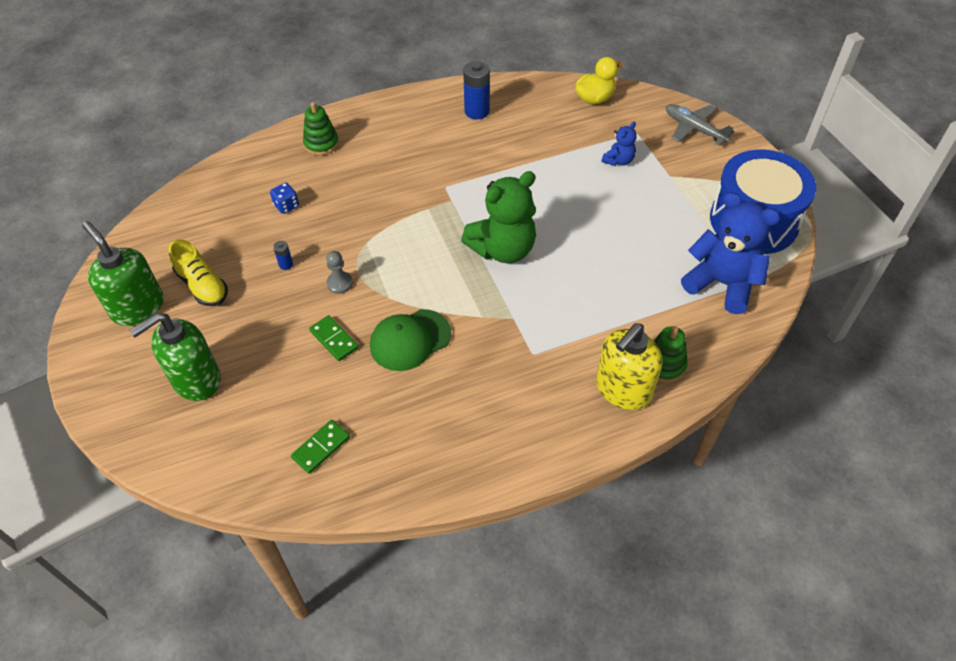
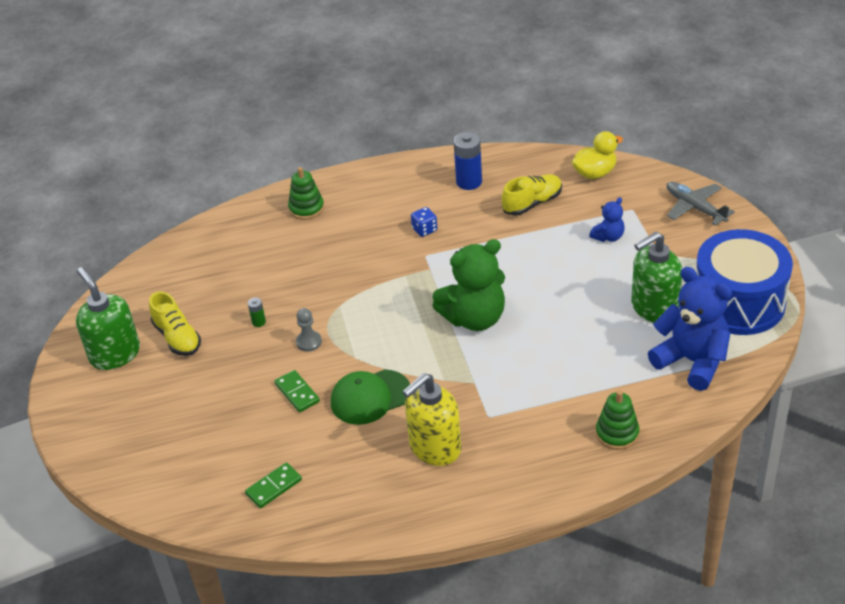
camera: 10 degrees right, 10 degrees down
green soap dispenser [129,313,221,401] -> green soap dispenser moved to [631,232,682,323]
blue dice [270,183,299,214] -> blue dice moved to [411,207,437,237]
blue battery [273,241,293,270] -> green battery [248,298,266,327]
yellow soap dispenser [596,323,663,410] -> yellow soap dispenser moved to [402,373,461,466]
none -> yellow shoe [502,174,562,216]

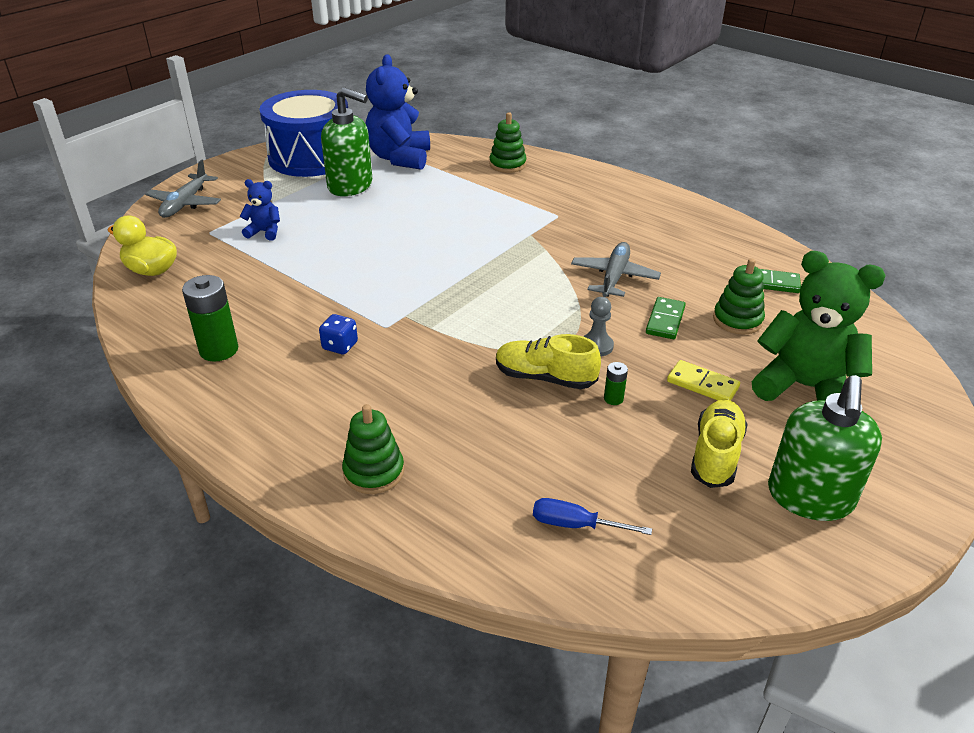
camera: 130 degrees left, 5 degrees down
green cap [331,369,410,425] -> grey plane [571,242,661,297]
yellow soap dispenser [402,373,461,466] -> none
green teddy bear [432,239,505,331] -> green teddy bear moved to [752,251,886,401]
blue battery [454,132,482,190] -> green battery [182,275,238,362]
yellow shoe [502,174,562,216] -> yellow shoe moved to [496,334,601,389]
none -> blue screwdriver [533,498,652,535]
none -> yellow domino [667,360,740,401]
none -> green stacking toy [713,258,765,335]

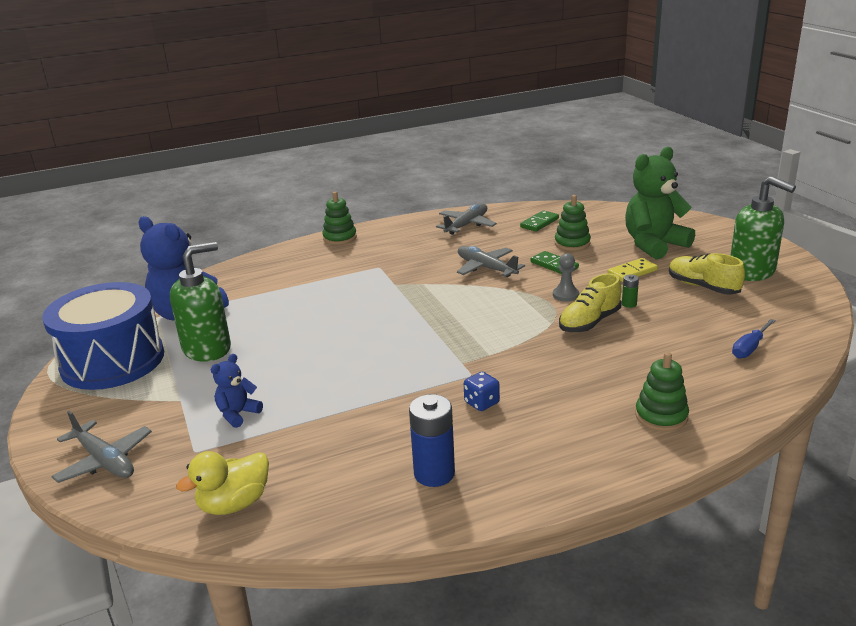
camera: 60 degrees left, 10 degrees down
green battery [182,275,238,362] -> blue battery [409,394,455,487]
green stacking toy [489,112,527,173] -> green stacking toy moved to [322,192,357,245]
none -> grey plane [436,204,497,235]

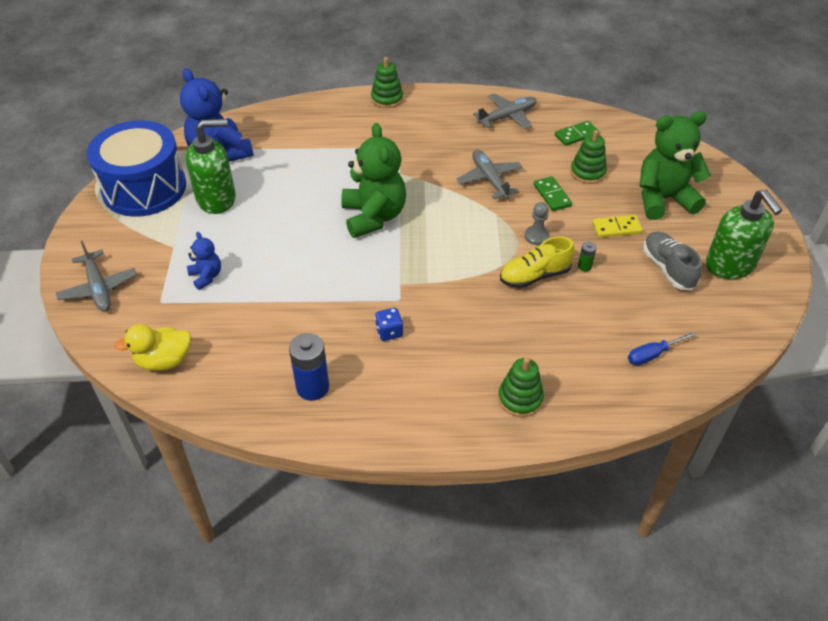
camera: 20 degrees right, 20 degrees up
blue teddy bear [211,354,263,428] -> blue teddy bear turned 90 degrees clockwise [187,232,221,290]
yellow shoe [669,253,745,295] -> grey shoe [643,232,702,290]
none -> green teddy bear [341,123,406,238]

